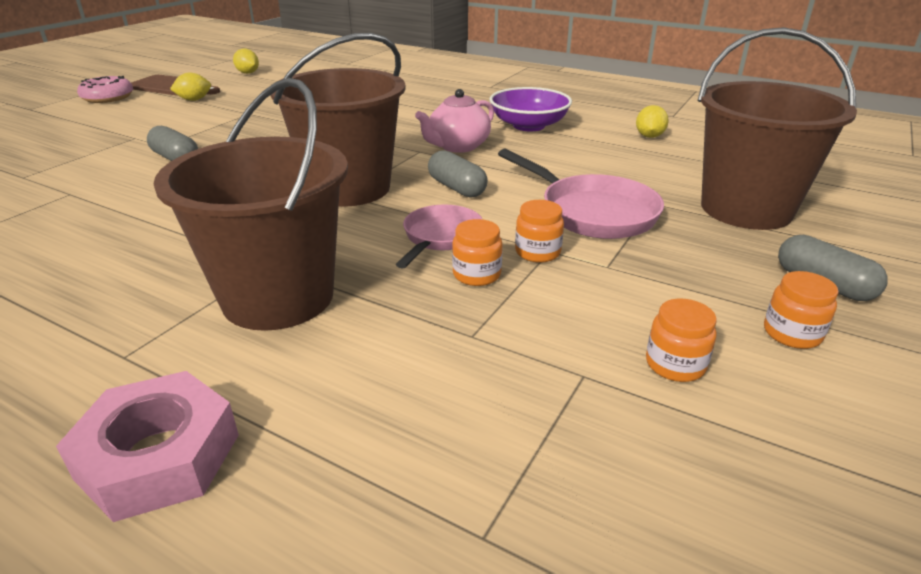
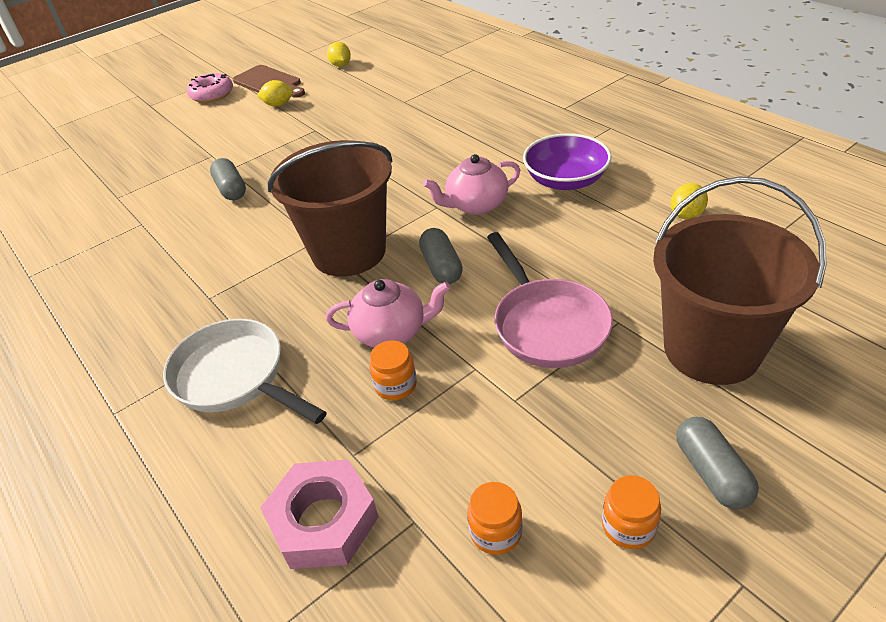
camera: 25 degrees right, 10 degrees up
pink nut [56,371,239,522] -> pink nut moved to [260,459,379,569]
brown bucket [154,78,348,331] -> white pan [163,319,327,424]
pink pan [396,205,483,269] -> pink teapot [326,279,451,348]
orange jar [515,200,564,263] -> none

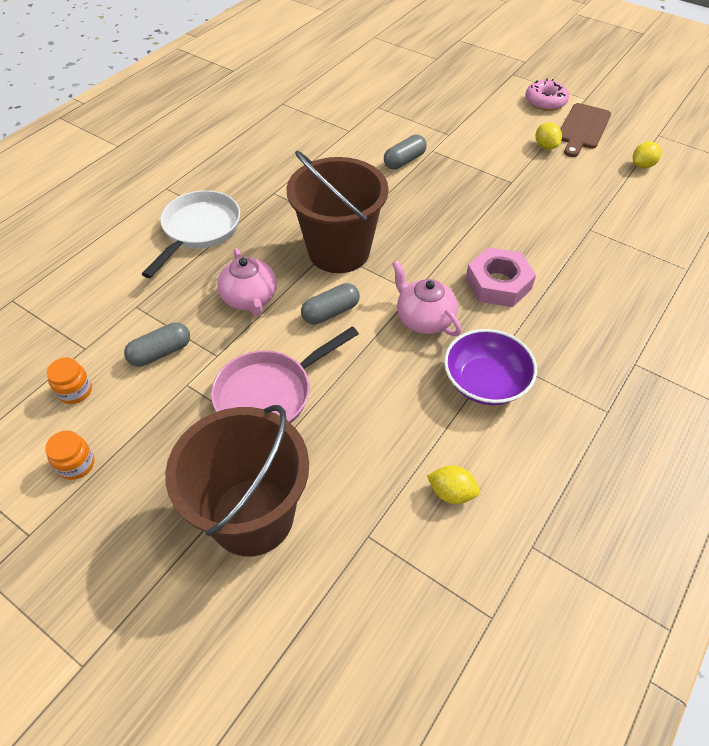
camera: 70 degrees right, 10 degrees up
pink nut [260,459,379,569] -> pink nut moved to [466,247,536,307]
orange jar [369,341,417,400] -> none
grey capsule [676,417,759,509] -> grey capsule moved to [124,322,190,367]

